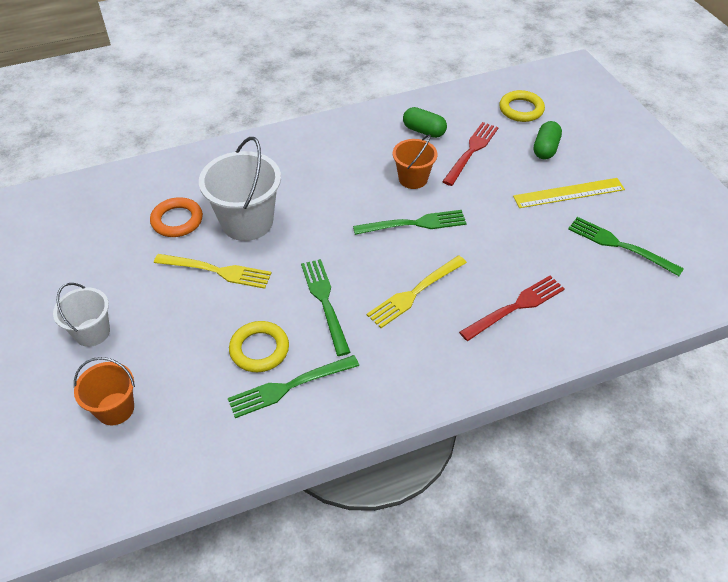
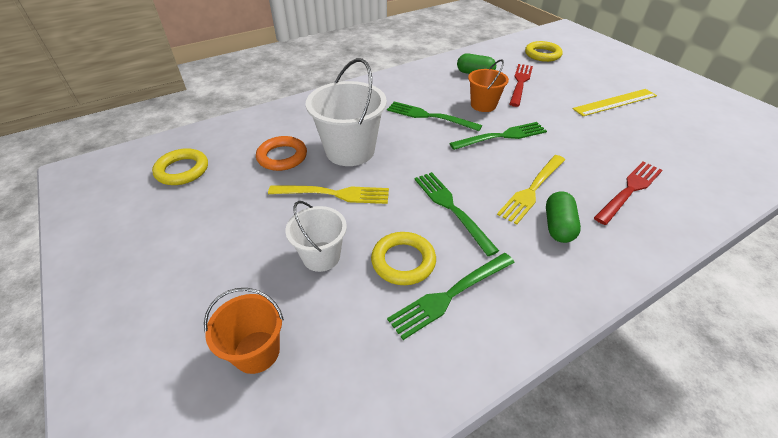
camera: 10 degrees left, 5 degrees down
white bucket [53,283,110,347] -> white bucket moved to [285,201,347,272]
green capsule [534,121,562,159] -> green capsule moved to [546,192,581,243]
green fork [568,217,684,276] -> green fork moved to [387,101,482,131]
none -> yellow ring [152,148,208,185]

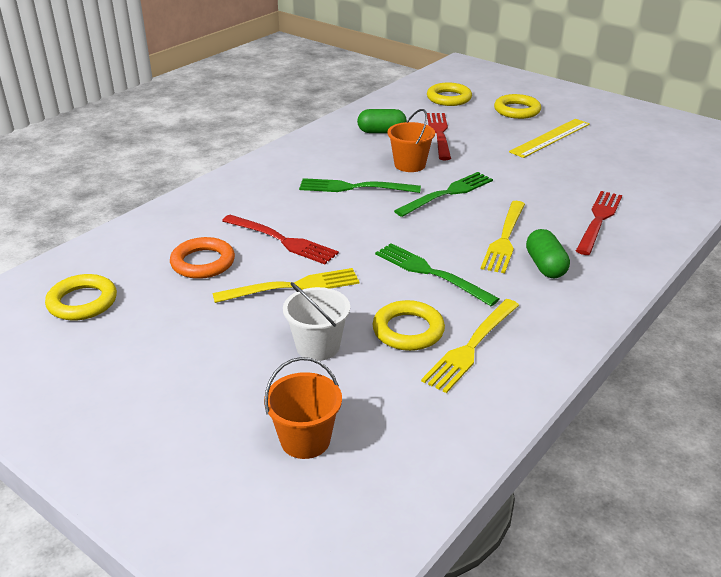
camera: 20 degrees left, 10 degrees down
white bucket [306,58,387,166] -> red fork [222,215,339,264]
green fork [387,253,515,340] -> yellow fork [421,299,519,393]
none -> yellow ring [494,94,541,119]

